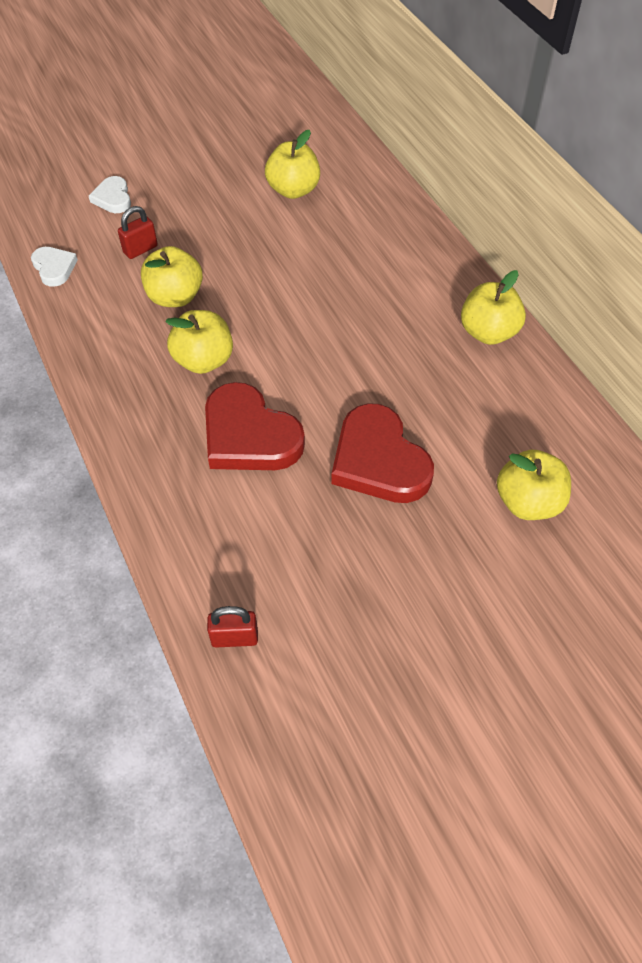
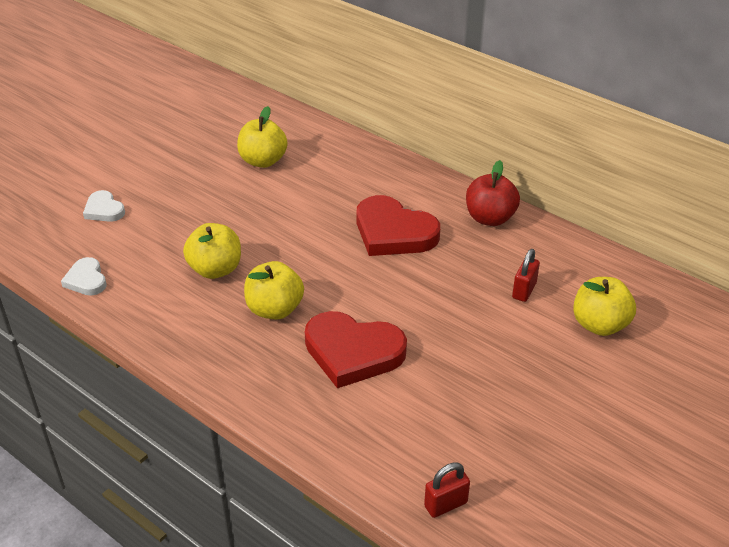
camera: 25 degrees left, 15 degrees down
white heart [31,247,78,287] -> white heart turned 150 degrees counterclockwise [61,257,106,296]
red padlock [118,206,158,259] -> red padlock moved to [512,249,540,302]
red heart [331,403,434,503] -> red heart moved to [357,195,440,256]
yellow apple [461,270,526,345] -> red apple [466,160,520,226]

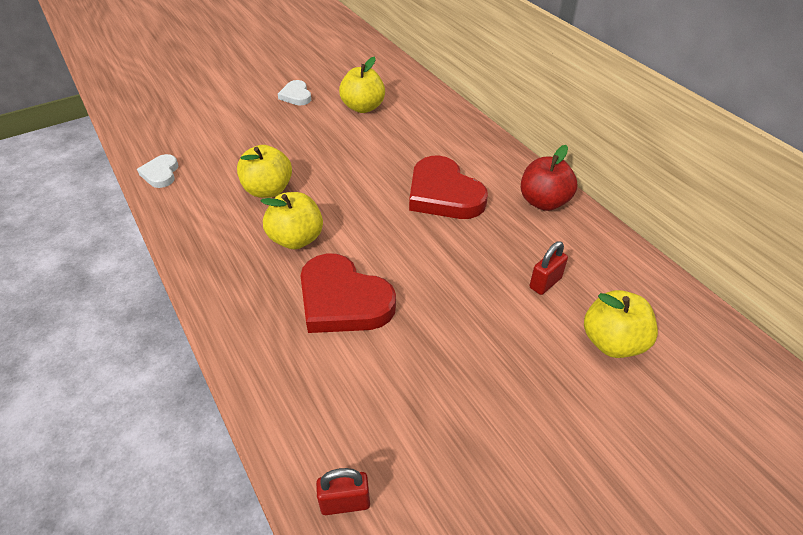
camera: 20 degrees right, 5 degrees up
white heart [83,190,125,222] -> white heart moved to [278,80,311,105]

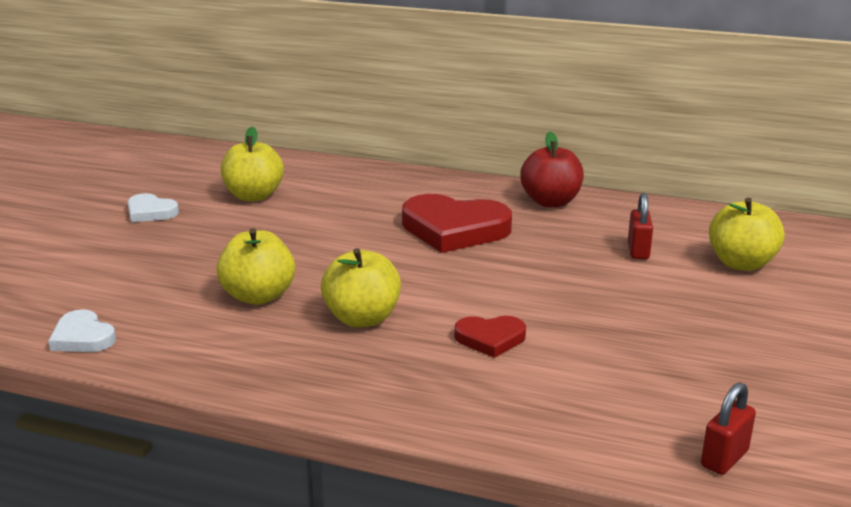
camera: 40 degrees left, 20 degrees down
red heart [301,253,396,333] -> red heart [454,316,526,358], size x0.52

